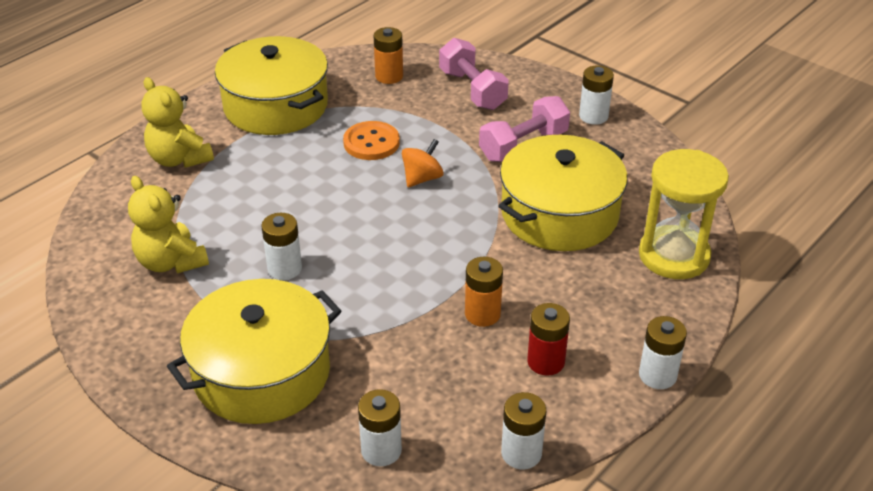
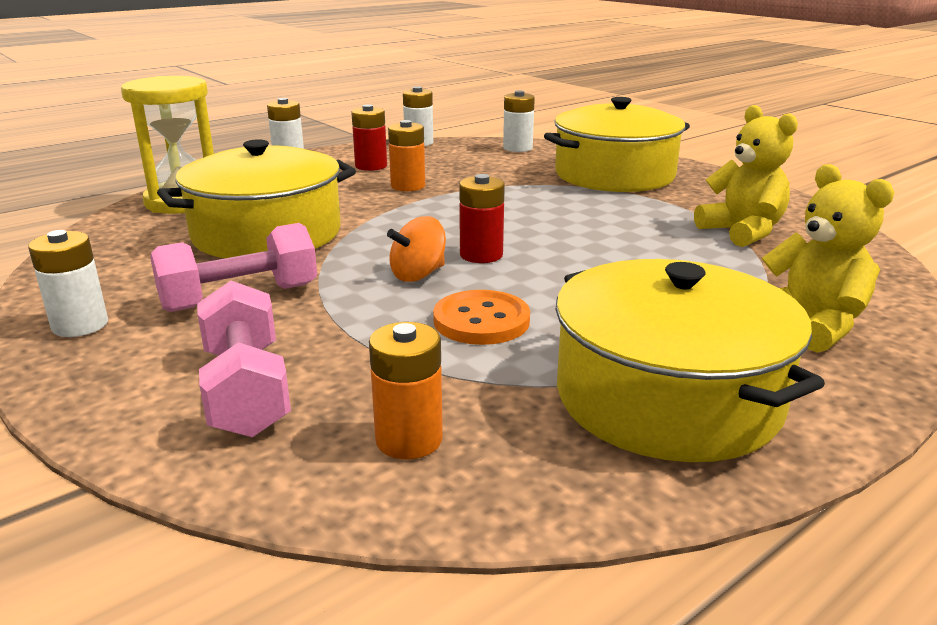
camera: 170 degrees left, 15 degrees down
white battery [261,213,302,280] -> none
none -> red battery [459,174,505,263]

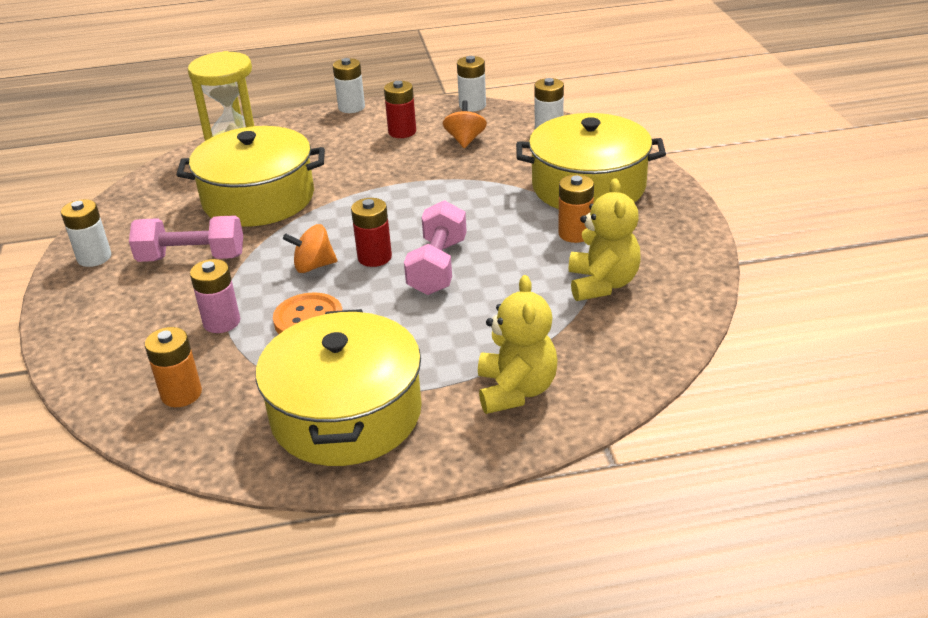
camera: 30 degrees right, 10 degrees up
pink dumbbell [197,281,291,438] -> pink dumbbell moved to [404,200,467,295]
orange battery [388,120,425,191] -> orange battery moved to [558,174,594,243]
none -> pink battery [190,259,240,333]
none -> orange spinning top [443,100,487,148]

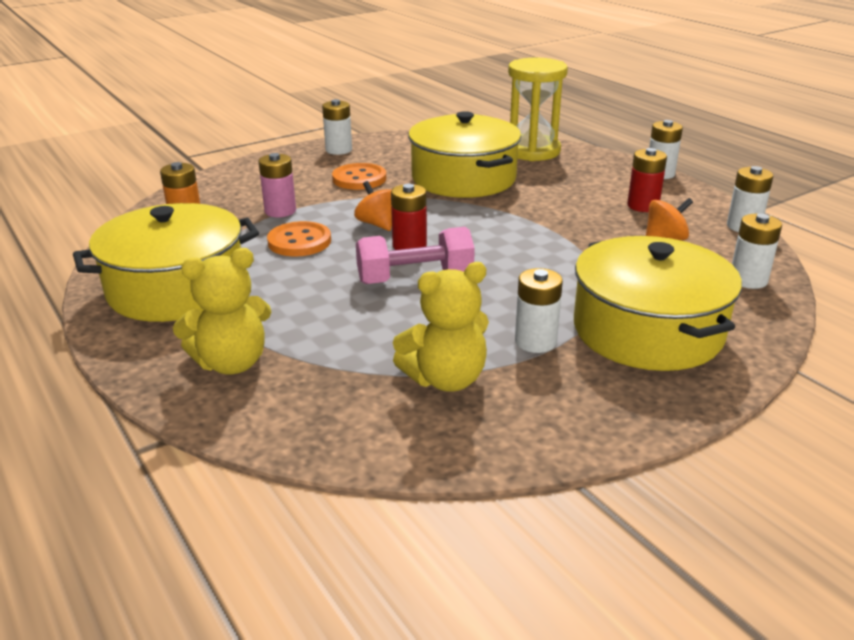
camera: 65 degrees right, 5 degrees down
pink dumbbell [129,215,243,262] -> orange button [332,163,386,190]
orange battery [558,174,594,243] -> white battery [515,268,563,353]

